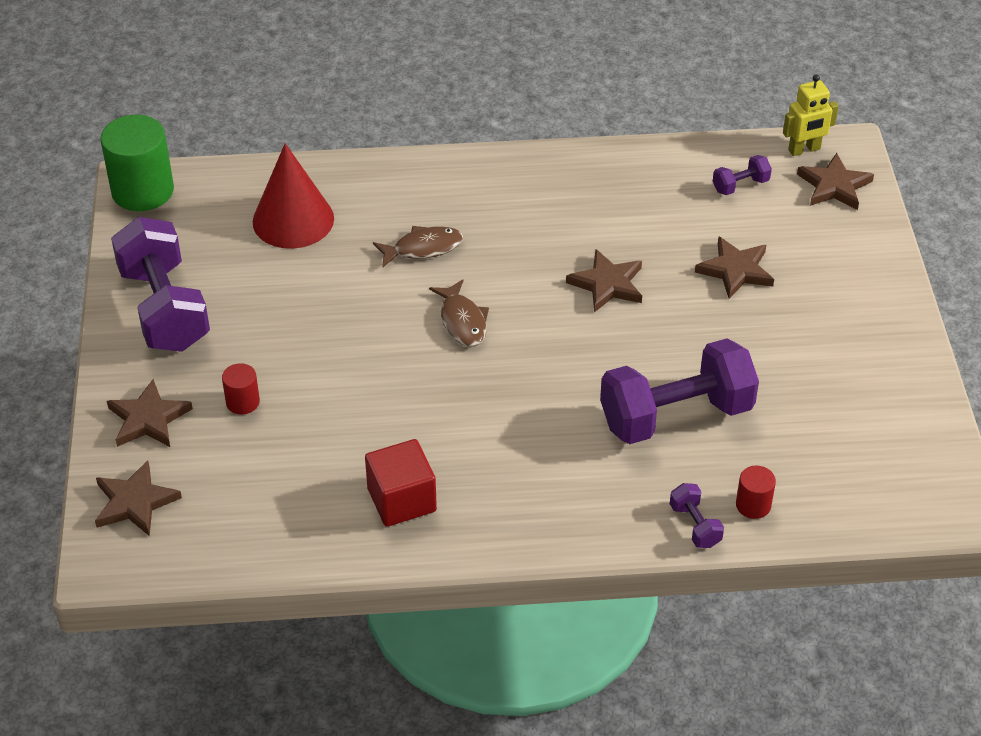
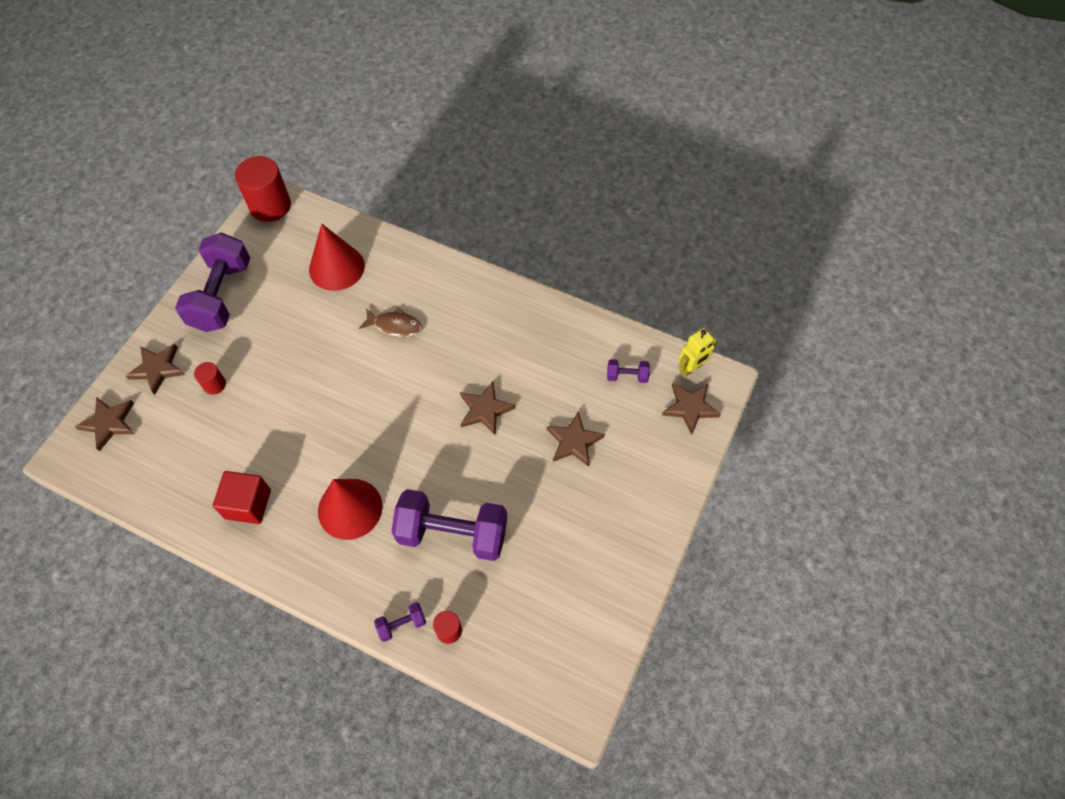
camera: 30 degrees right, 15 degrees up
green cylinder [100,115,174,211] -> red cylinder [235,156,291,222]
brown fish [429,279,489,347] -> none
purple dumbbell [670,483,724,548] -> purple dumbbell turned 60 degrees clockwise [374,602,426,642]
yellow robot [783,75,839,156] -> yellow robot turned 45 degrees counterclockwise [678,328,717,377]
none -> red cone [318,479,382,540]

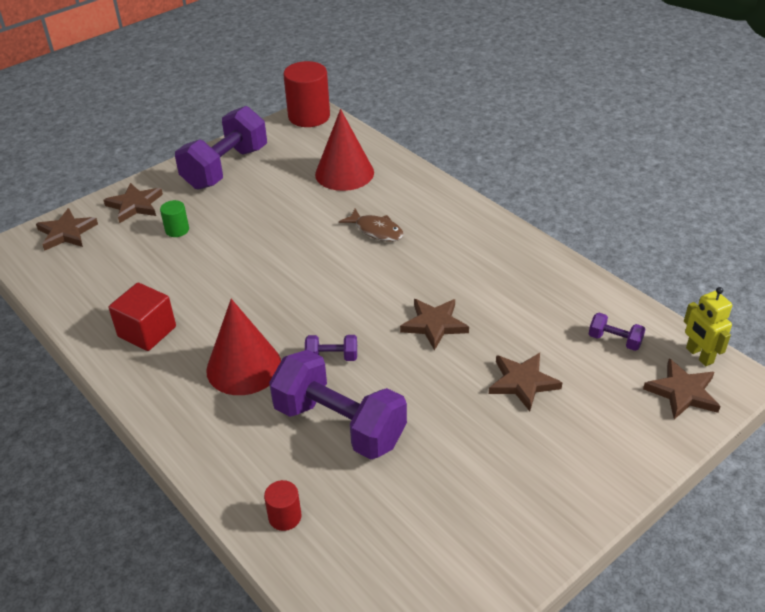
camera: 25 degrees right, 20 degrees down
red cylinder [194,362,226,394] -> green cylinder [160,200,189,237]
purple dumbbell [374,602,426,642] -> purple dumbbell moved to [305,335,357,361]
yellow robot [678,328,717,377] -> yellow robot turned 75 degrees clockwise [684,287,732,366]

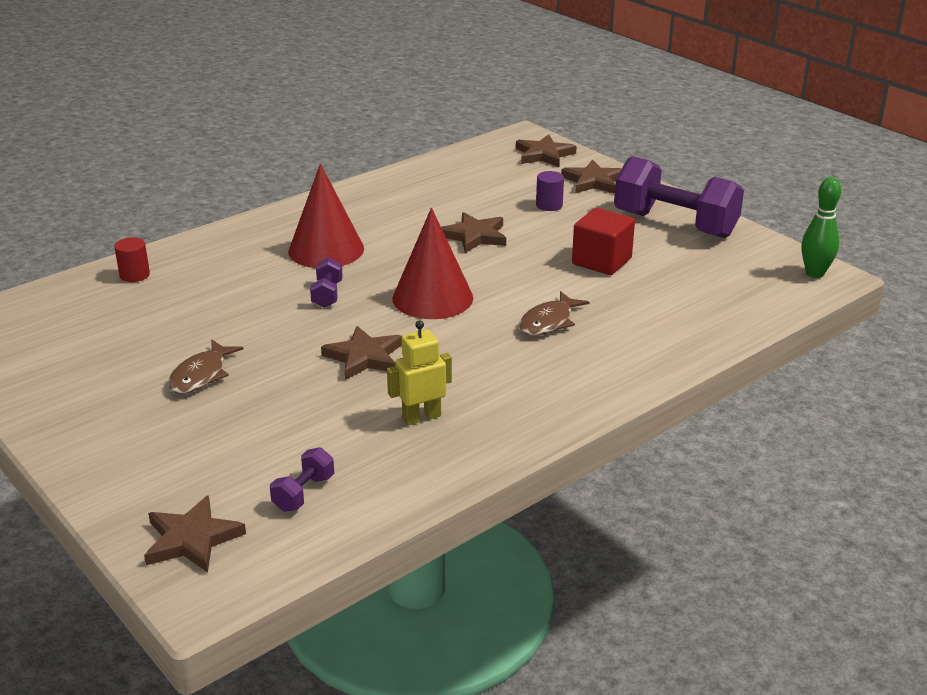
camera: 90 degrees right, 10 degrees down
red cube [109,283,176,351] -> red cube moved to [572,208,635,275]
green cylinder [160,200,189,237] -> purple cylinder [536,171,564,211]
purple dumbbell [269,350,407,460] -> none
red cylinder [283,61,330,127] -> green bowling pin [801,177,841,278]
red cone [315,109,374,191] -> red cone moved to [392,208,473,319]
brown star [489,353,562,411] -> brown star moved to [441,212,506,253]
yellow robot [684,287,732,366] -> yellow robot moved to [387,320,452,425]
none -> brown fish [168,339,243,394]

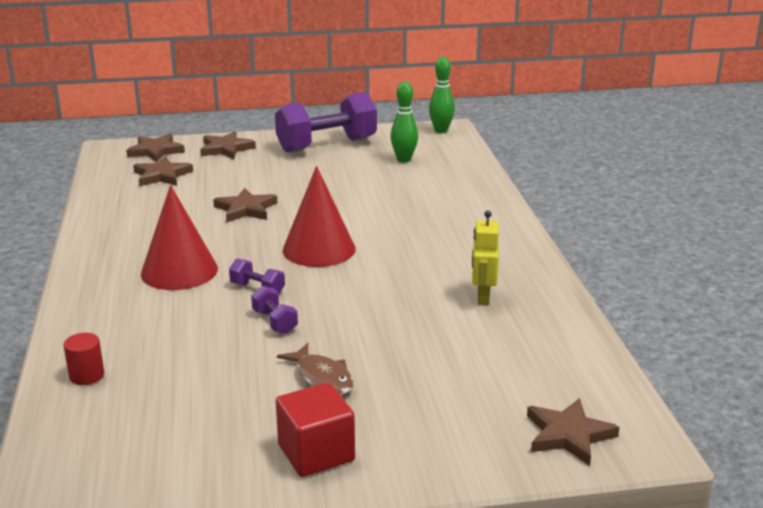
camera: 60 degrees left, 5 degrees down
purple dumbbell [270,447,334,512] -> purple dumbbell moved to [251,286,298,334]
brown star [321,326,402,380] -> brown star moved to [133,156,193,186]
brown fish [519,291,589,336] -> none
purple cylinder [536,171,564,211] -> none
red cube [572,208,635,275] -> red cube moved to [276,382,355,477]
none -> green bowling pin [390,81,418,162]

